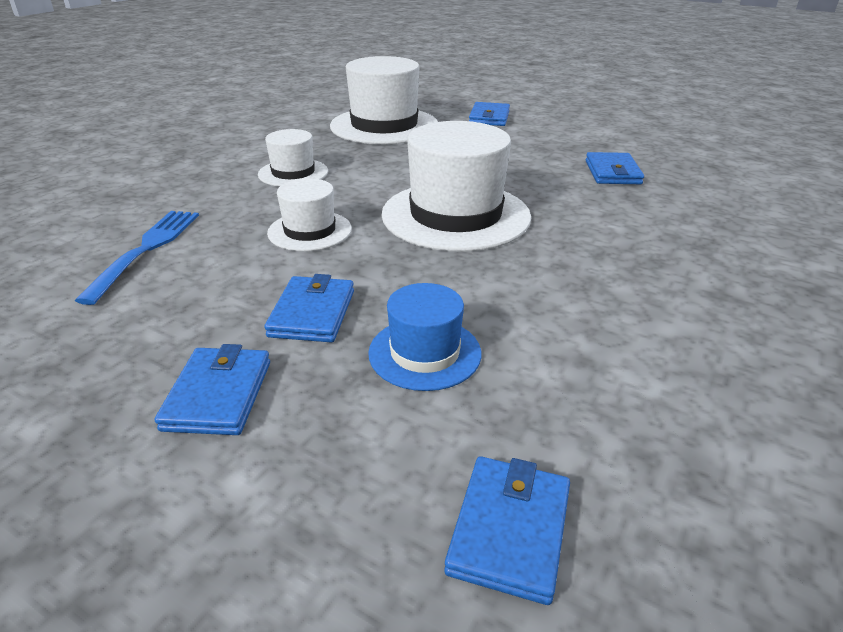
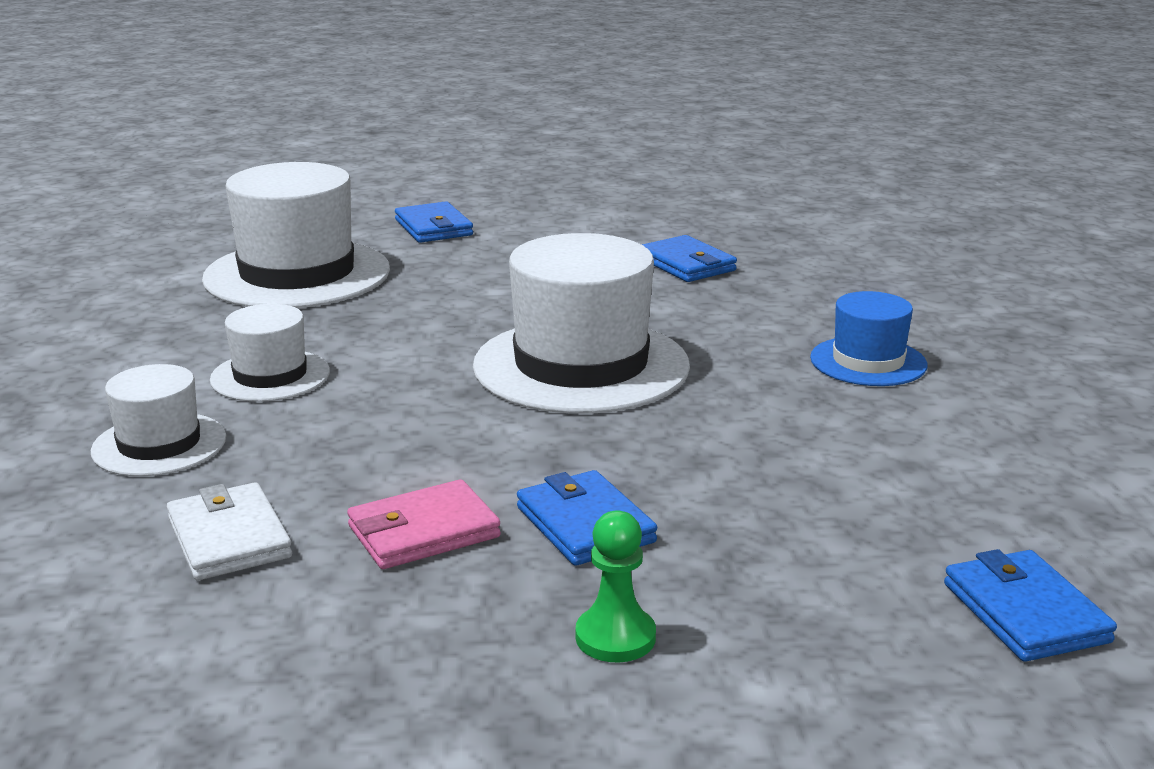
camera: 35 degrees left, 10 degrees down
blue fork [75,211,199,305] -> white wallet [167,482,292,580]
blue wallet [155,344,270,435] -> green pawn [576,510,656,662]
white hat [267,179,352,251] -> white hat moved to [91,364,226,476]
blue hat [368,283,481,391] -> blue hat moved to [810,291,927,386]
none -> pink wallet [347,479,501,569]

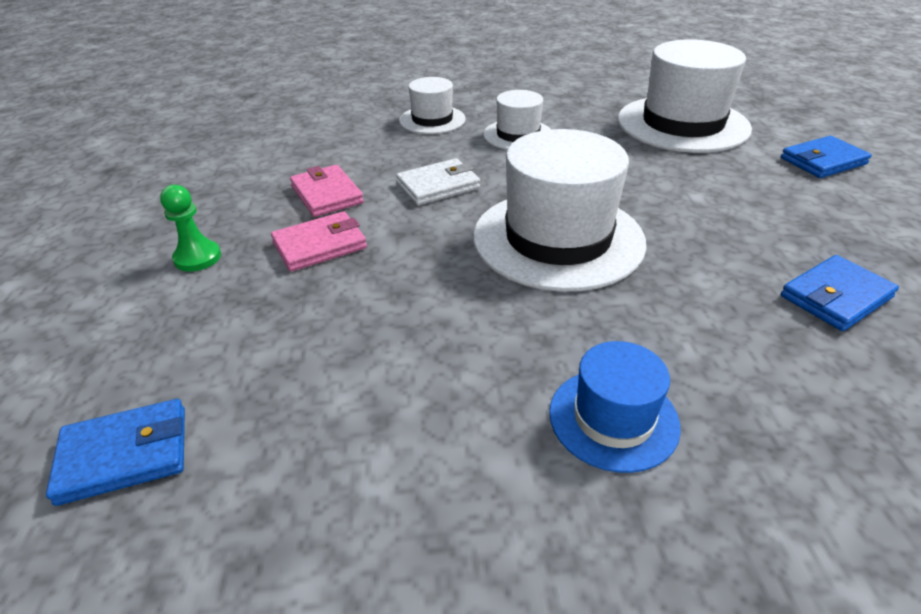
camera: 90 degrees right, 15 degrees up
white wallet [167,482,292,580] -> white wallet moved to [396,158,480,206]
blue wallet [517,470,657,566] -> pink wallet [271,211,367,272]

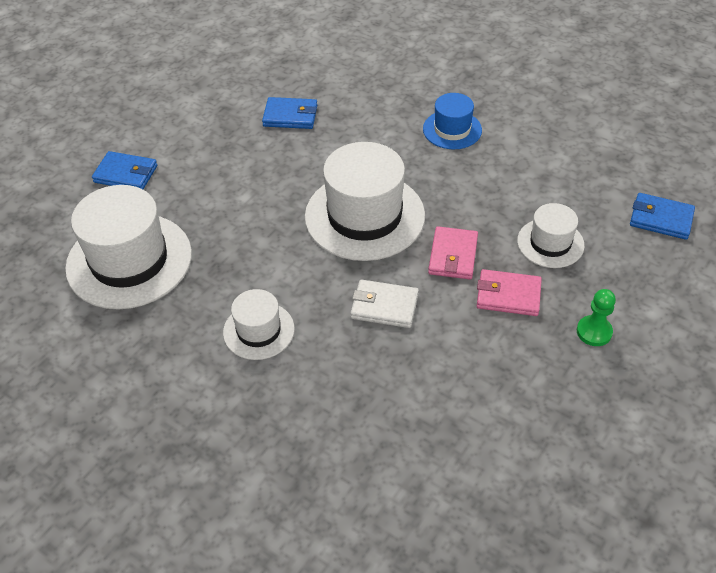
camera: 140 degrees left, 10 degrees up
pink wallet [290,165,364,217] -> pink wallet moved to [428,226,478,279]
white hat [399,77,466,134] -> white hat moved to [517,203,585,268]

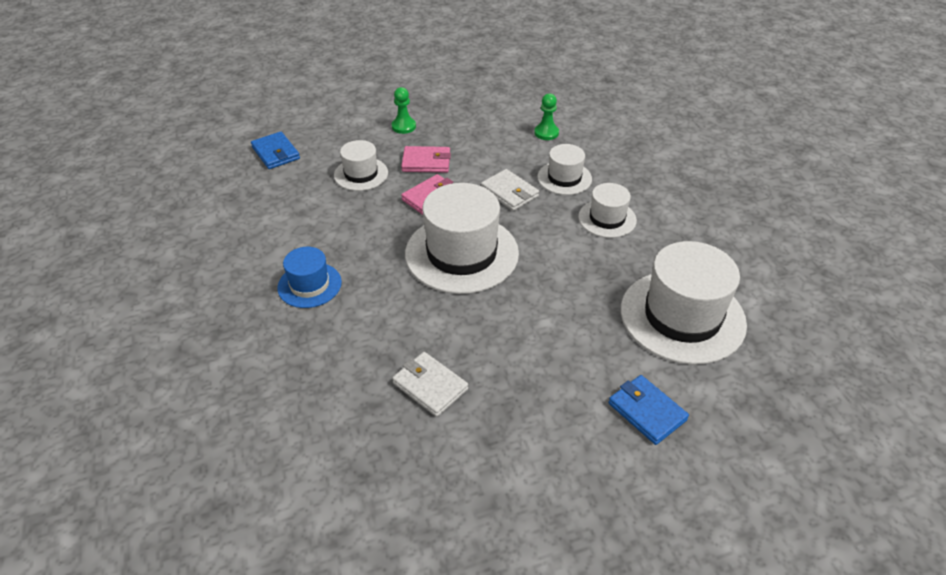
camera: 145 degrees left, 5 degrees down
blue wallet [262,97,317,129] -> white wallet [392,352,468,417]
pink wallet [477,269,542,316] -> pink wallet turned 45 degrees counterclockwise [401,146,451,173]
none -> green pawn [534,93,559,140]
none -> white hat [538,144,592,195]

